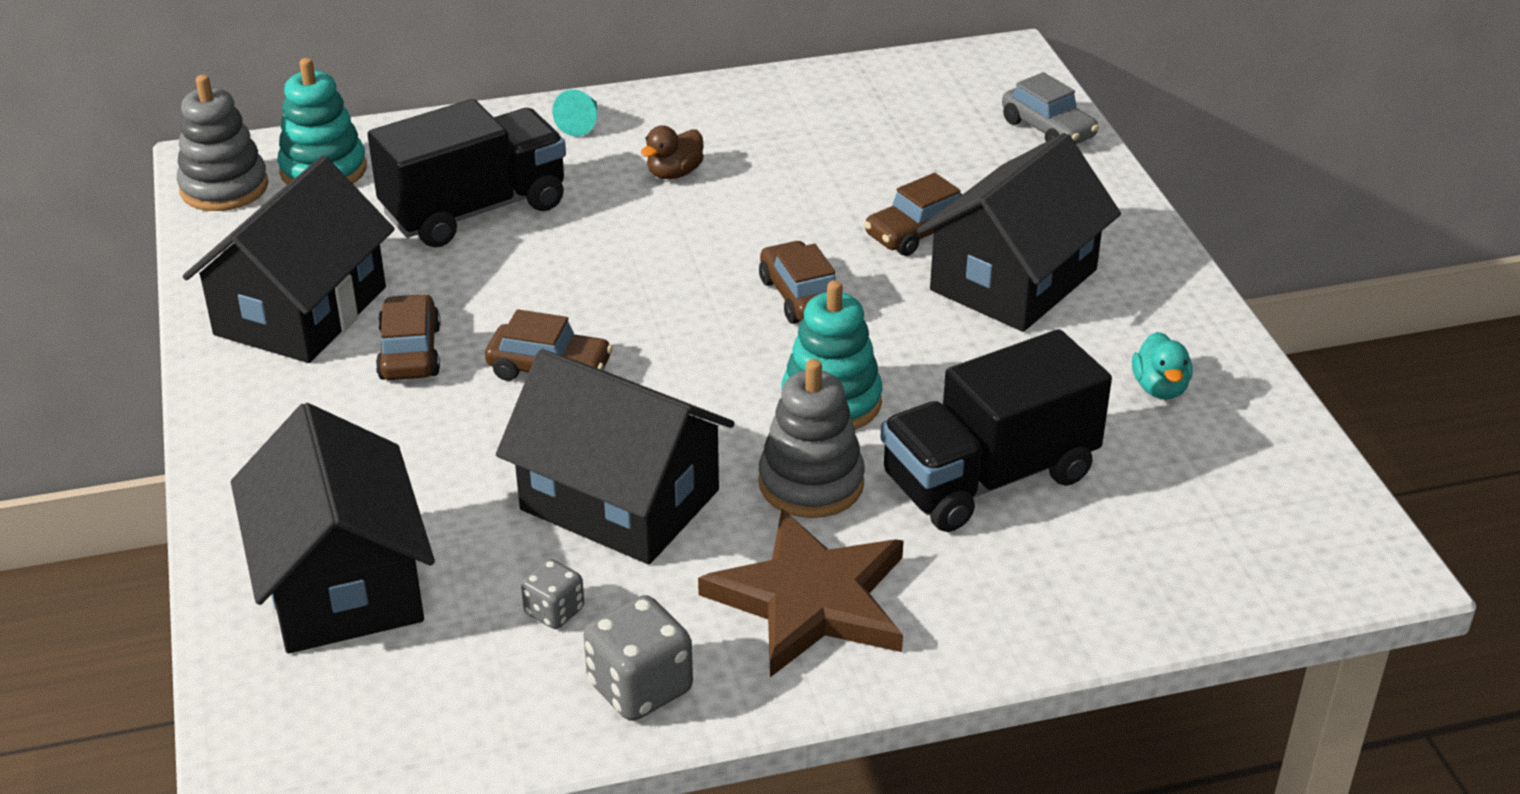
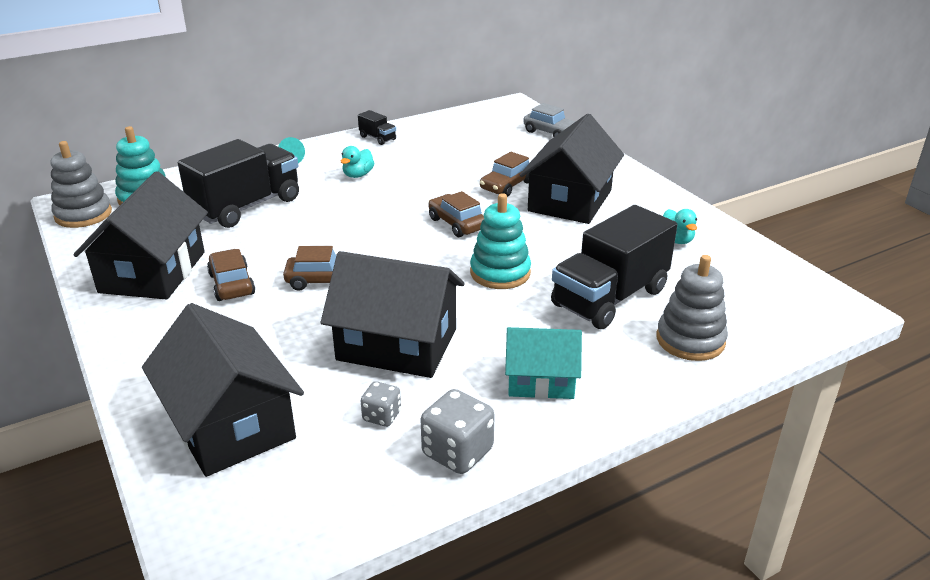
camera: 15 degrees left, 5 degrees down
brown duck [641,125,704,179] -> turquoise duck [341,146,374,178]
brown star [698,509,904,677] -> turquoise house [505,327,582,399]
grey stacking toy [758,359,865,518] -> grey stacking toy moved to [656,255,728,361]
none -> black truck [358,110,396,145]

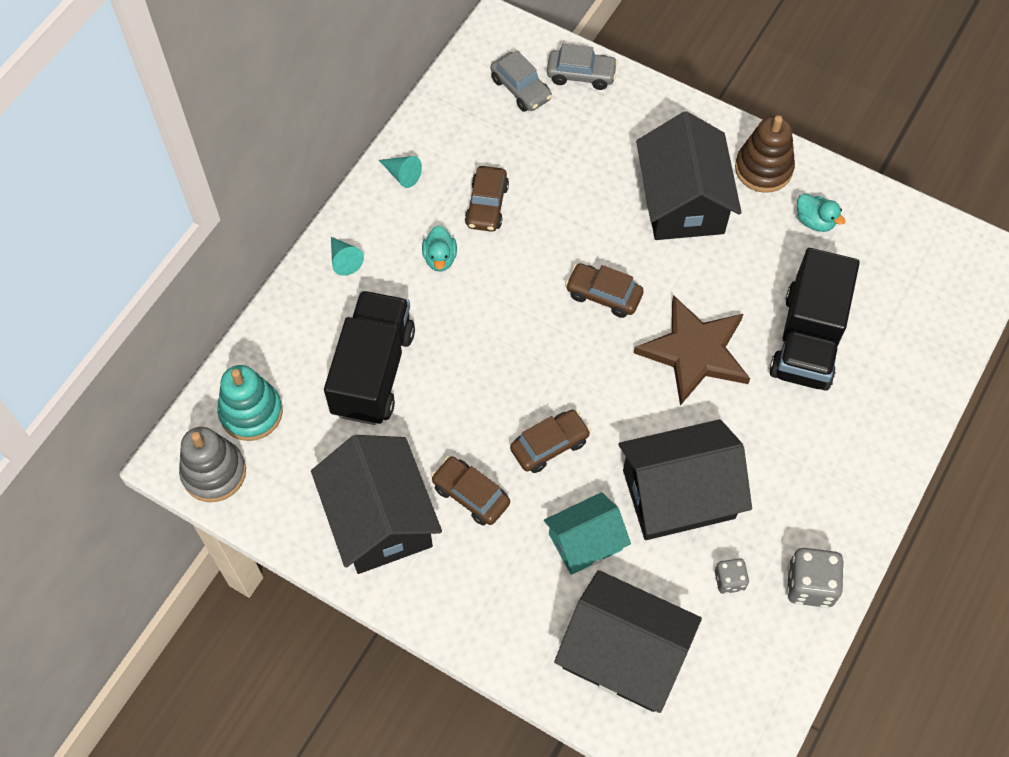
camera: 30 degrees left, 30 degrees up
black truck [358,110,396,145] -> turquoise cone [379,156,422,188]
turquoise stacking toy [470,193,531,289] -> brown star [634,295,750,406]
brown car [480,152,529,197] -> brown car moved to [465,166,509,232]
turquoise house [505,327,582,399] -> turquoise house moved to [544,492,631,575]
grey stacking toy [656,255,728,361] -> none
none -> grey car [491,50,552,112]
none -> brown stacking toy [735,115,795,193]

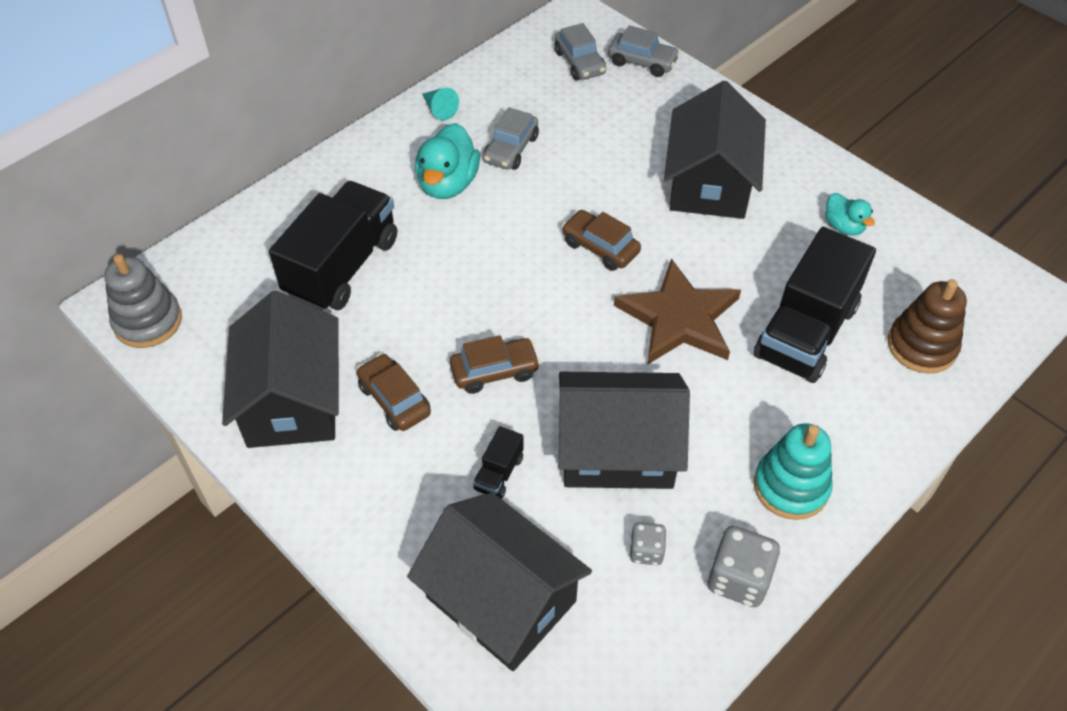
camera: 15 degrees right, 10 degrees down
turquoise stacking toy [217,365,283,441] -> turquoise stacking toy moved to [754,423,833,520]
turquoise cone [331,237,364,276] -> none
turquoise duck [422,225,457,272] -> turquoise duck [415,123,480,199], size x1.73
brown car [465,166,509,232] -> grey car [483,107,539,170]
turquoise house [544,492,631,575] -> black truck [473,426,524,499]
brown stacking toy [735,115,795,193] -> brown stacking toy moved to [888,279,967,374]

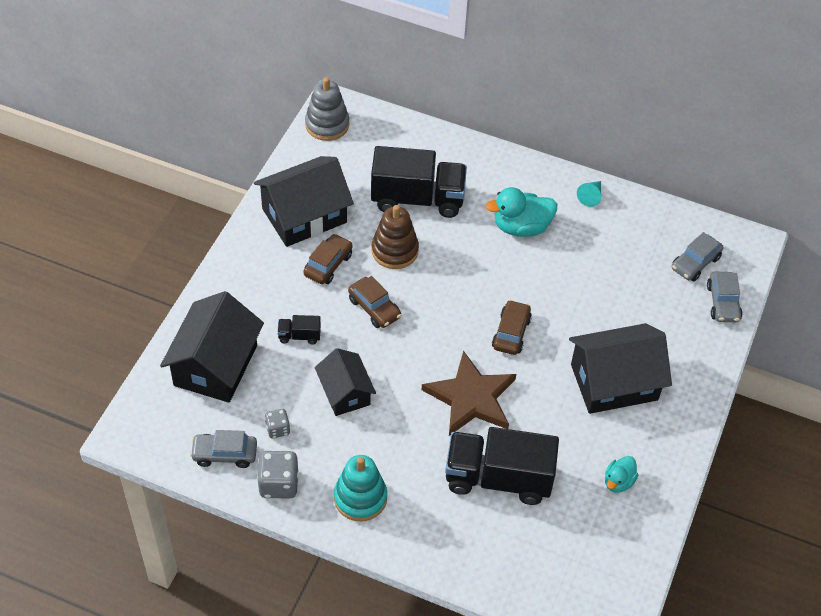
camera: 65 degrees right, 0 degrees up
grey car [483,107,539,170] -> grey car moved to [190,430,257,468]
black house [559,372,690,489] -> black house [315,348,376,416], size x0.61
brown stacking toy [888,279,967,374] -> brown stacking toy moved to [371,205,419,269]

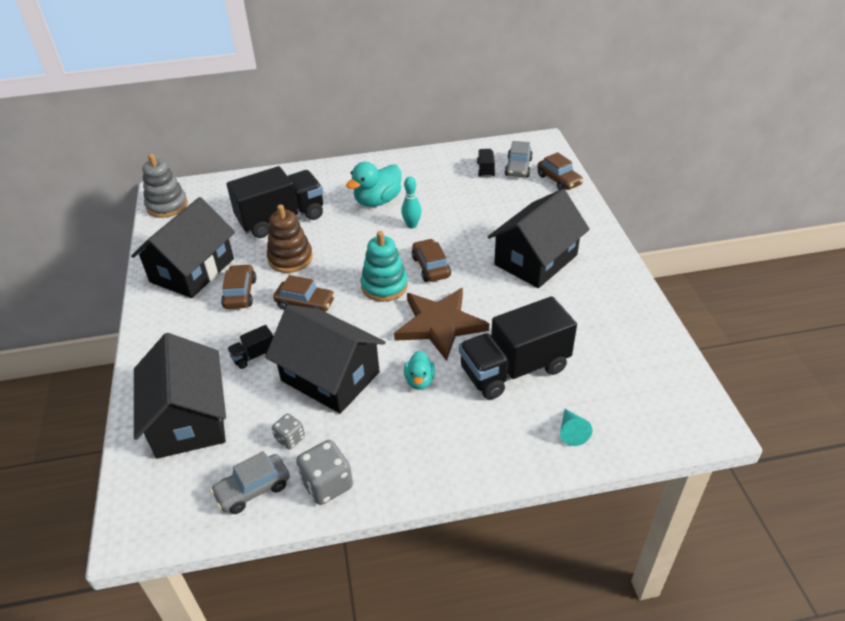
camera: 30 degrees left, 10 degrees down
black house [315,348,376,416] -> black house [265,305,386,414], size x1.64
turquoise stacking toy [334,455,387,521] -> turquoise stacking toy moved to [361,231,408,302]
turquoise cone [577,181,601,207] -> turquoise cone moved to [560,409,592,446]
turquoise duck [605,456,638,493] -> turquoise duck moved to [404,351,435,390]
grey car [707,272,742,322] -> brown car [537,152,583,190]
none -> turquoise bowling pin [401,176,422,229]
none -> black truck [477,149,495,177]

